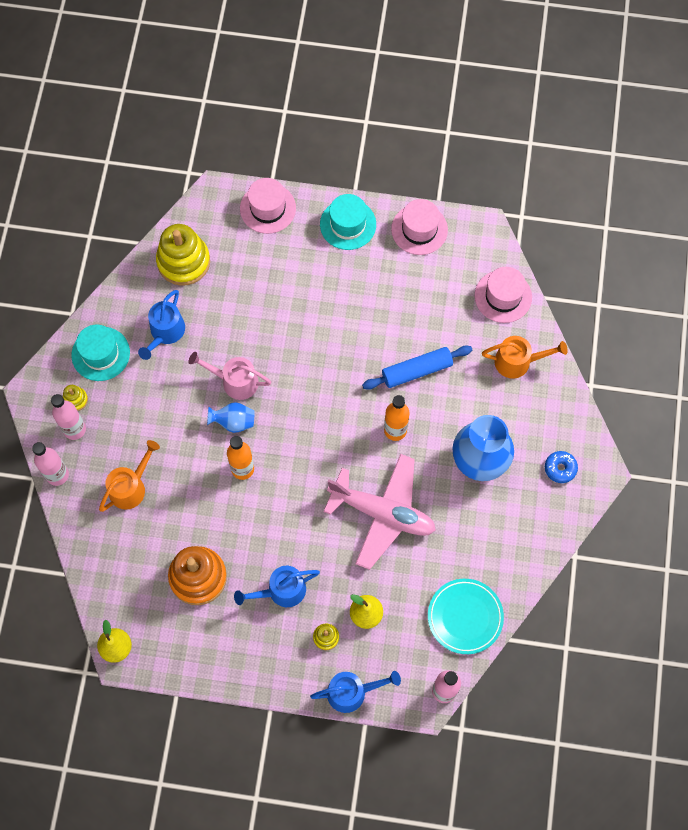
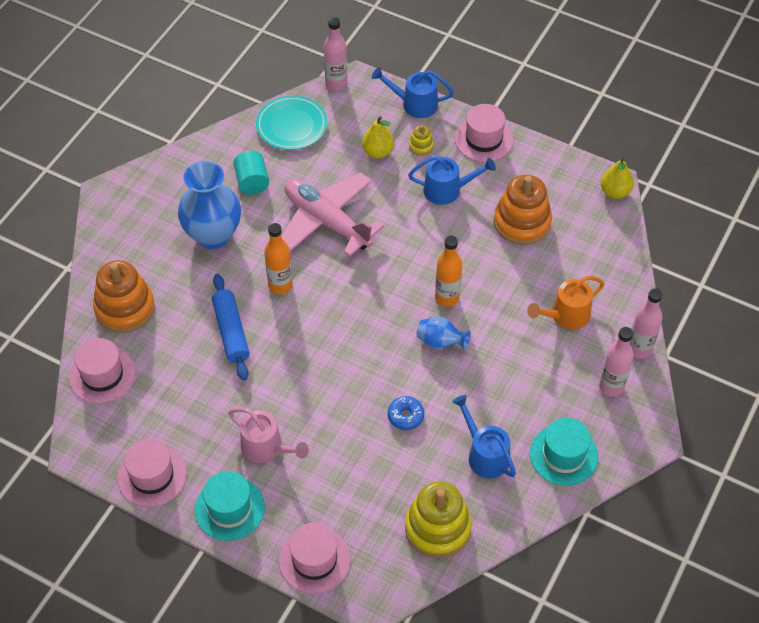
camera: 160 degrees left, 15 degrees down
yellow stacking toy [63,385,88,411] -> none
blue watering can [138,290,185,360] -> blue watering can turned 75 degrees counterclockwise [452,395,516,478]
pink watering can [189,352,271,400] -> pink watering can moved to [228,408,309,463]
blue rolling pin [362,345,472,390] -> blue rolling pin turned 75 degrees clockwise [212,274,250,381]
orange watering can [482,336,568,379] -> orange stacking toy [93,260,155,333]
blue donut [545,451,578,483] -> blue donut moved to [388,396,424,430]
none -> turquoise cylinder [234,151,269,195]
none -> pink hat [455,104,514,162]

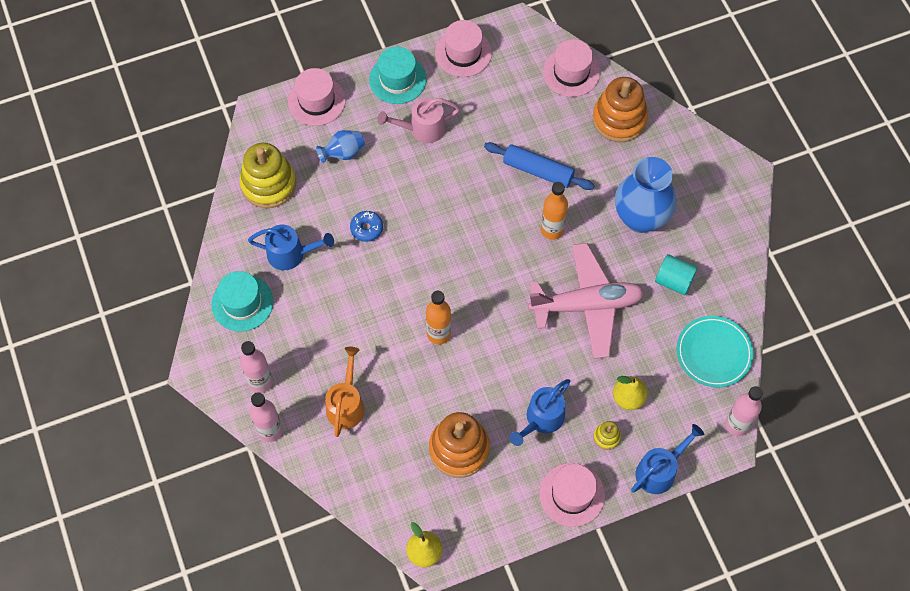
camera: 130 degrees right, 10 degrees up
blue vase [417,317,470,350] -> blue vase moved to [316,130,365,163]

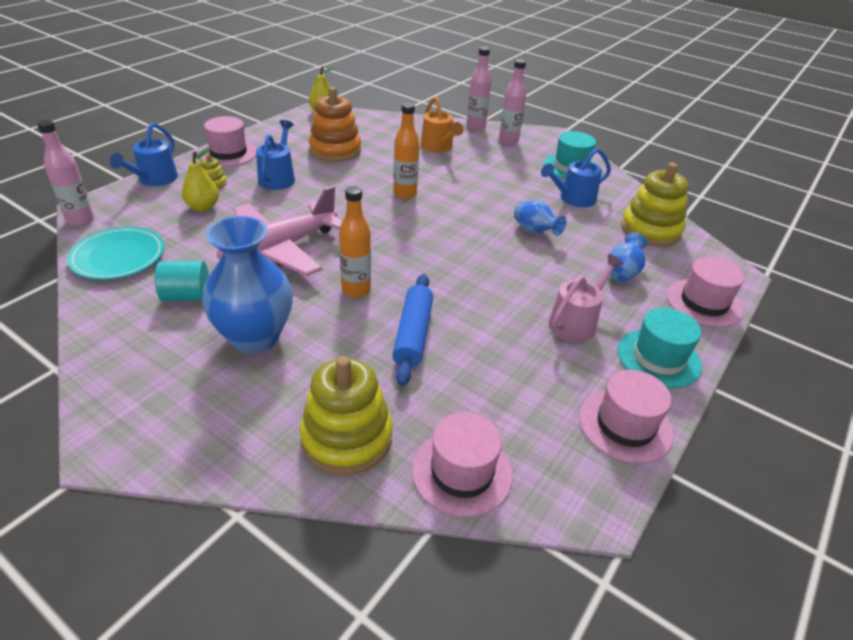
camera: 145 degrees right, 25 degrees down
blue donut [350,211,383,242] -> blue vase [514,200,566,236]
blue rolling pin [484,142,595,190] -> blue rolling pin turned 75 degrees counterclockwise [392,274,433,386]
orange stacking toy [593,77,648,142] -> yellow stacking toy [300,356,393,475]

